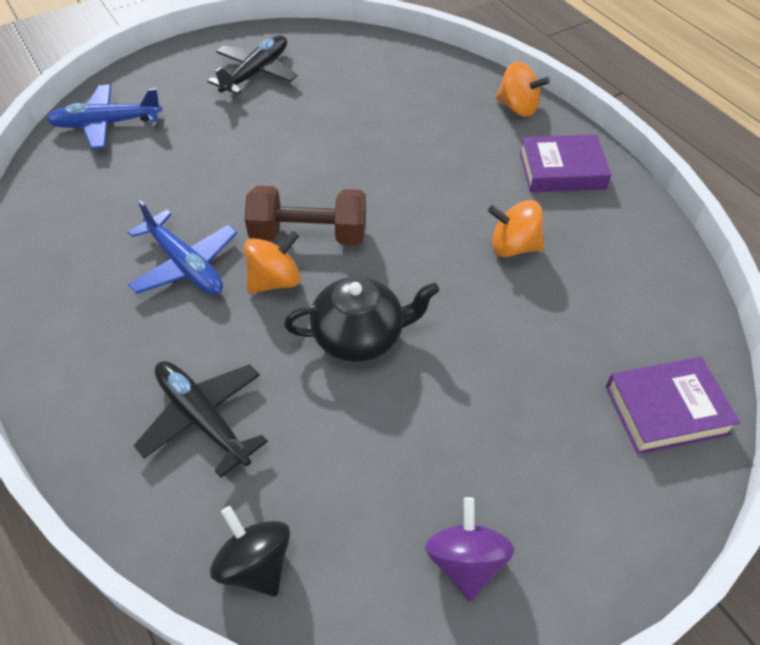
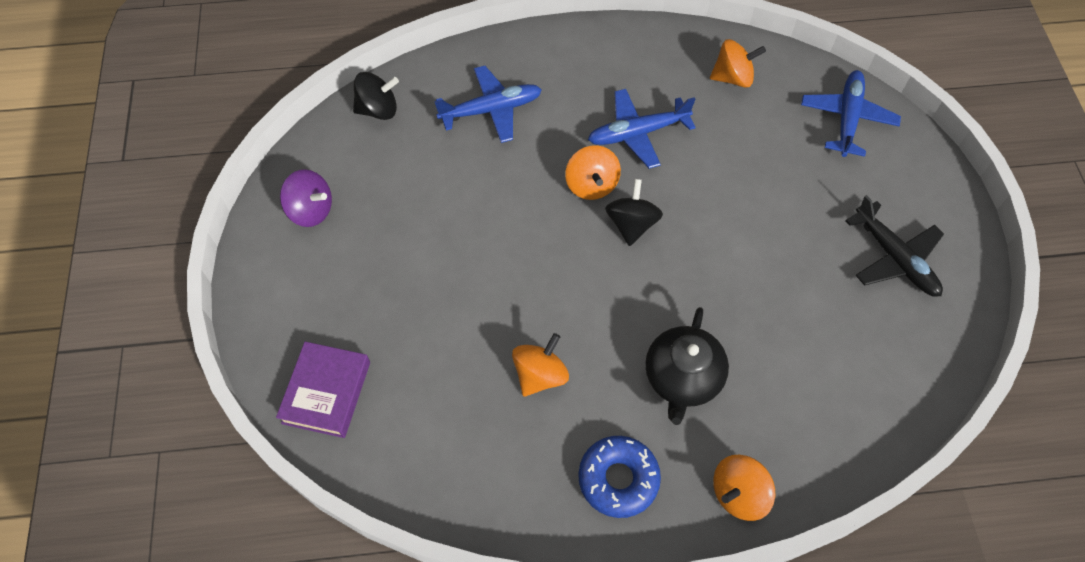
camera: 115 degrees right, 10 degrees up
black plane [134,361,268,478] -> blue plane [434,66,542,143]
brown dumbbell [245,186,366,245] -> black spinning top [605,179,663,246]
black teapot [284,277,439,362] -> black teapot moved to [645,307,729,425]
purple book [519,134,611,192] -> blue donut [578,436,661,518]
none -> orange spinning top [710,39,766,88]

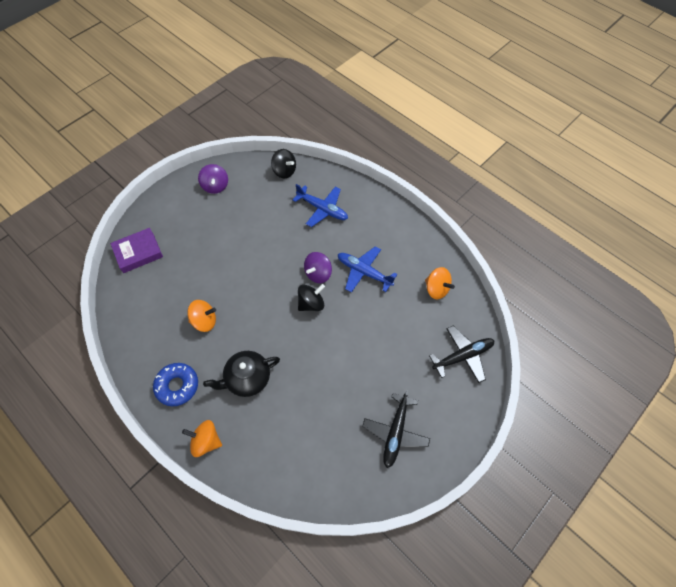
camera: 50 degrees right, 0 degrees up
orange spinning top [565,145,621,200] -> purple spinning top [304,252,332,283]
blue plane [801,70,901,157] -> black plane [429,326,495,383]

